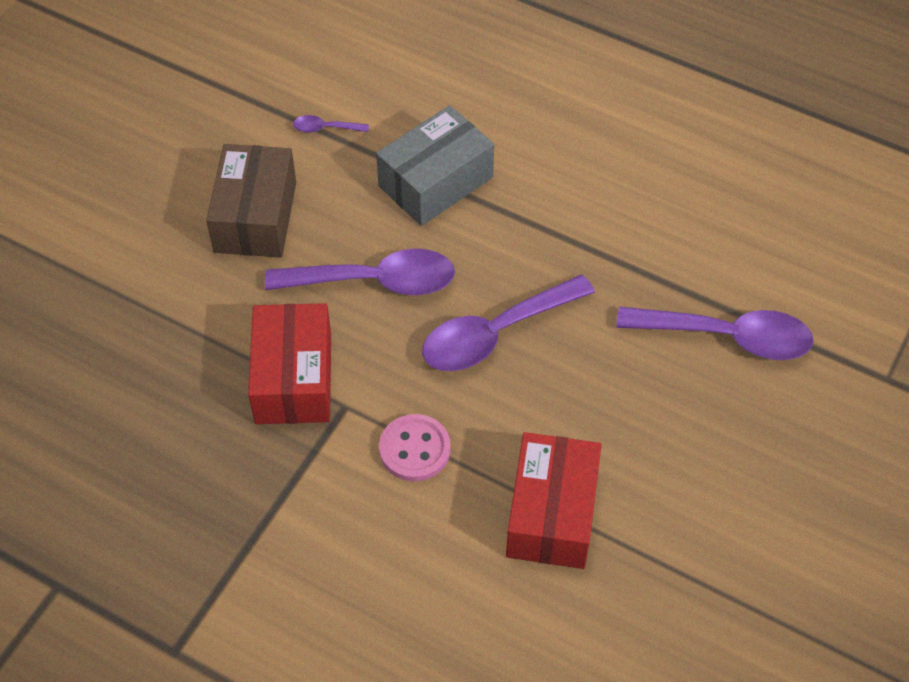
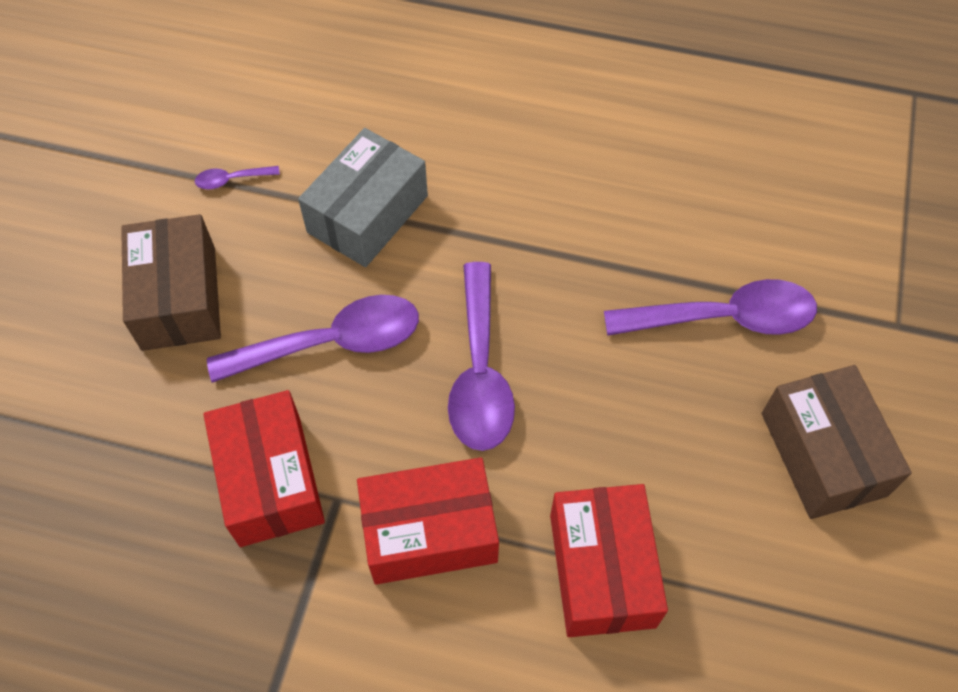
camera: 15 degrees left, 5 degrees up
pink button [379,414,451,481] -> red box [357,457,499,585]
purple spoon [422,275,595,371] -> purple spoon turned 45 degrees counterclockwise [448,262,515,451]
none -> brown box [761,365,912,519]

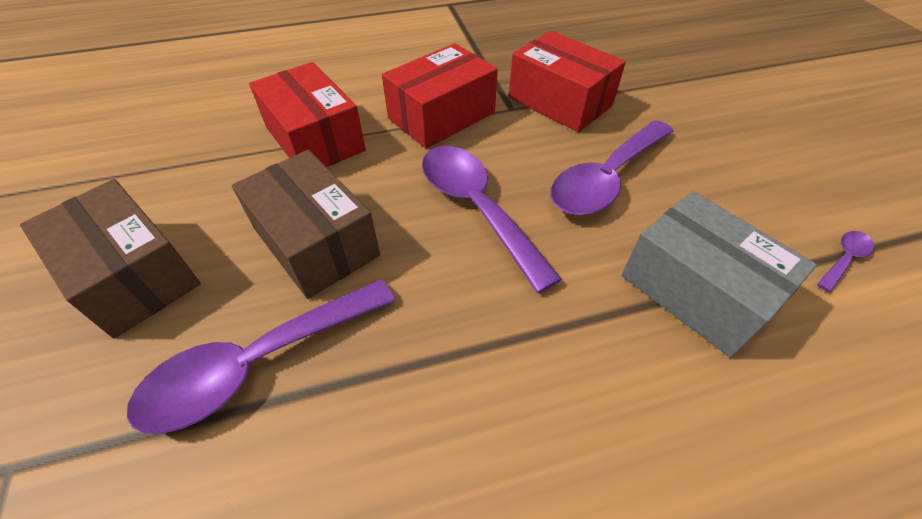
camera: 150 degrees right, 10 degrees down
brown box [121,214,221,351] -> brown box moved to [232,150,380,299]
grey box [298,128,428,267] -> grey box turned 45 degrees counterclockwise [621,191,817,358]

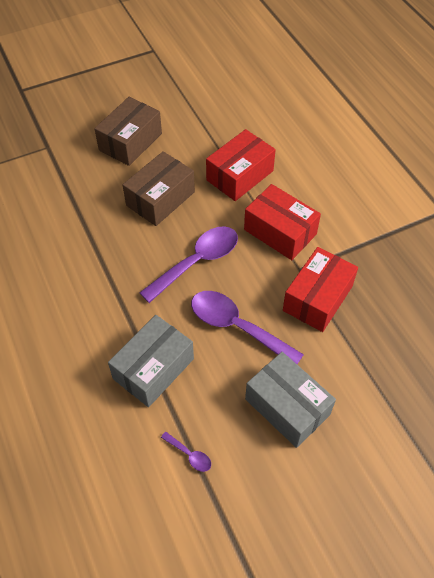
camera: 80 degrees right, 5 degrees up
purple spoon [127,279,395,434] -> none
none -> grey box [245,352,336,448]

